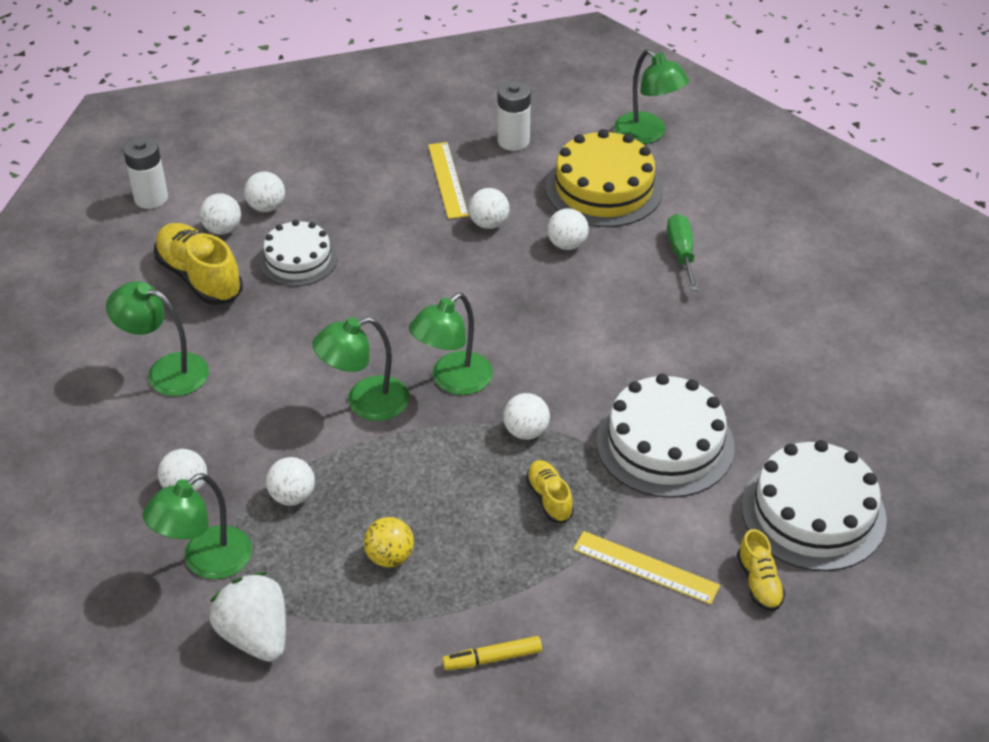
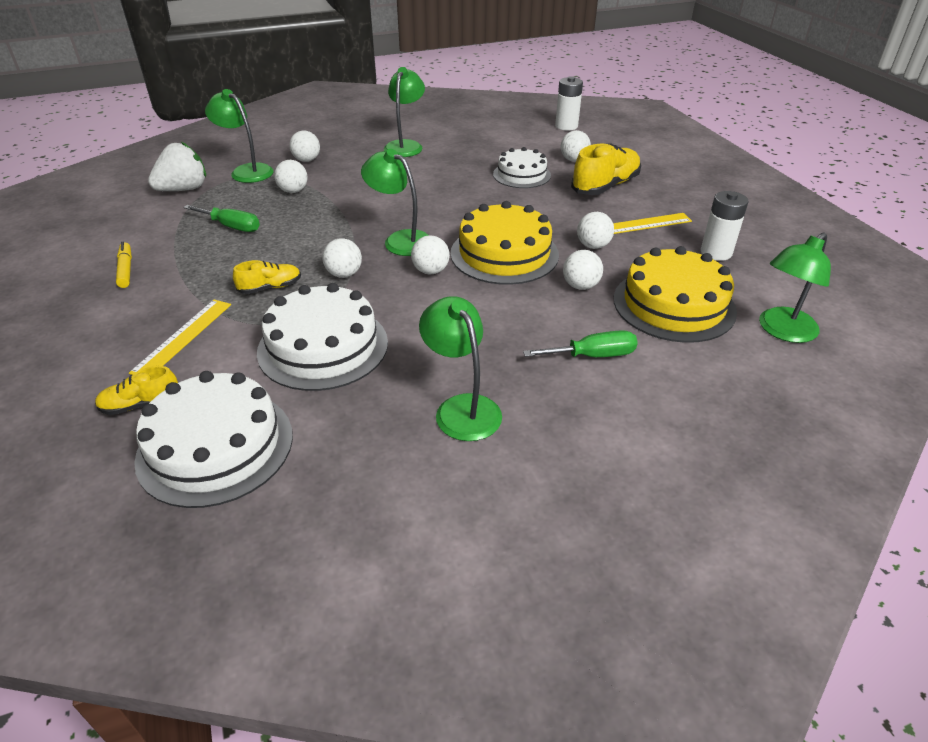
camera: 85 degrees right, 5 degrees down
yellow shoe [154,223,243,305] -> yellow shoe moved to [571,143,641,195]
white ball [199,193,241,235] -> white ball moved to [411,235,450,274]
green lamp [312,317,409,421] -> green lamp moved to [419,296,502,441]
yellow ball [364,517,414,567] -> green screwdriver [183,205,260,232]
none -> yellow cake [451,201,559,285]

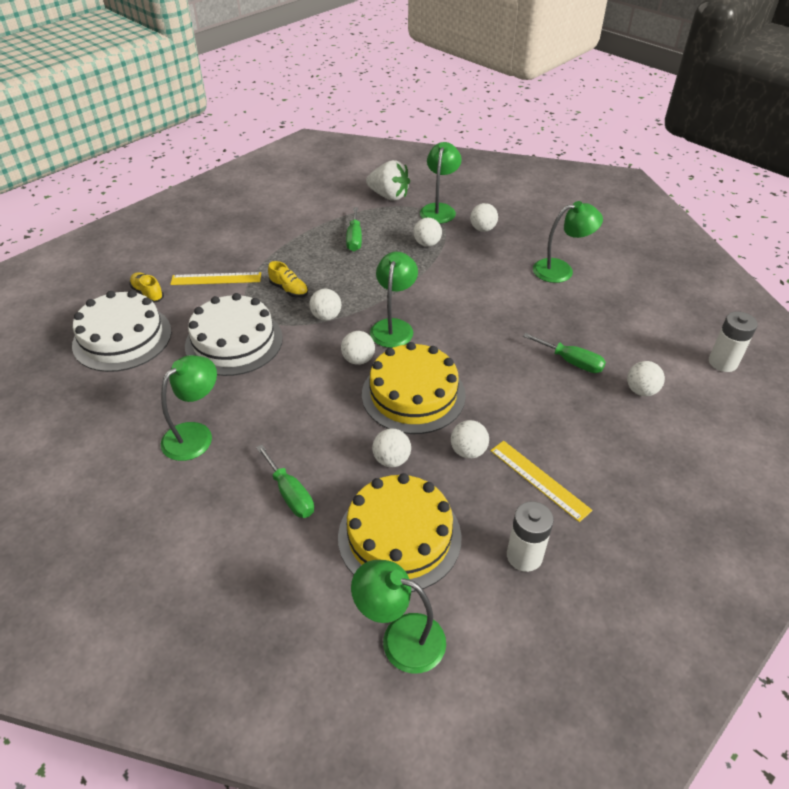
camera: 65 degrees right, 5 degrees up
yellow marker [116,242,132,288] -> none
white cake [493,147,551,188] -> green screwdriver [523,333,606,373]
yellow shoe [571,143,641,195] -> none

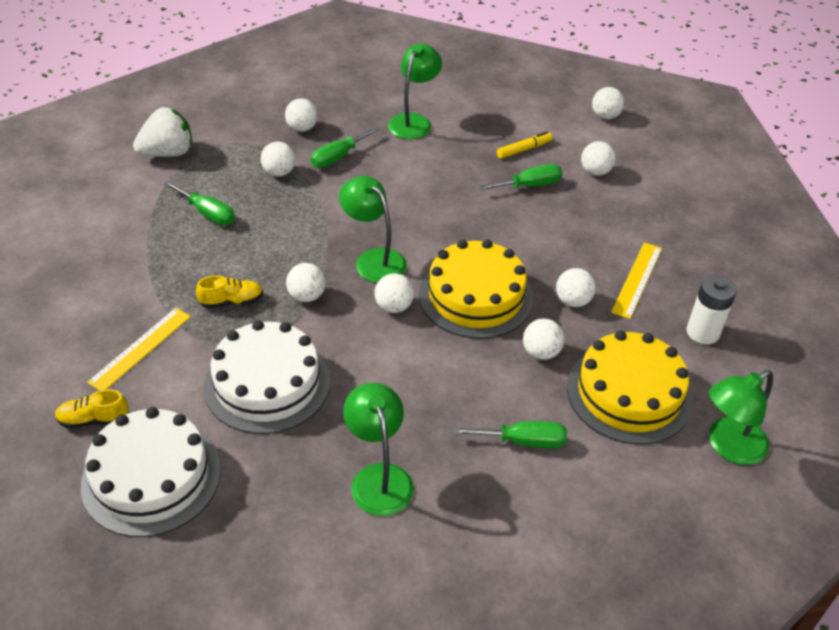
camera: 55 degrees left, 0 degrees up
green lamp [420,142,462,224] -> none
yellow ruler [491,441,593,522] -> yellow ruler turned 60 degrees counterclockwise [611,242,662,319]
white battery [709,311,758,372] -> white ball [592,87,624,119]
none -> green screwdriver [311,127,380,168]
none -> yellow marker [497,131,553,159]

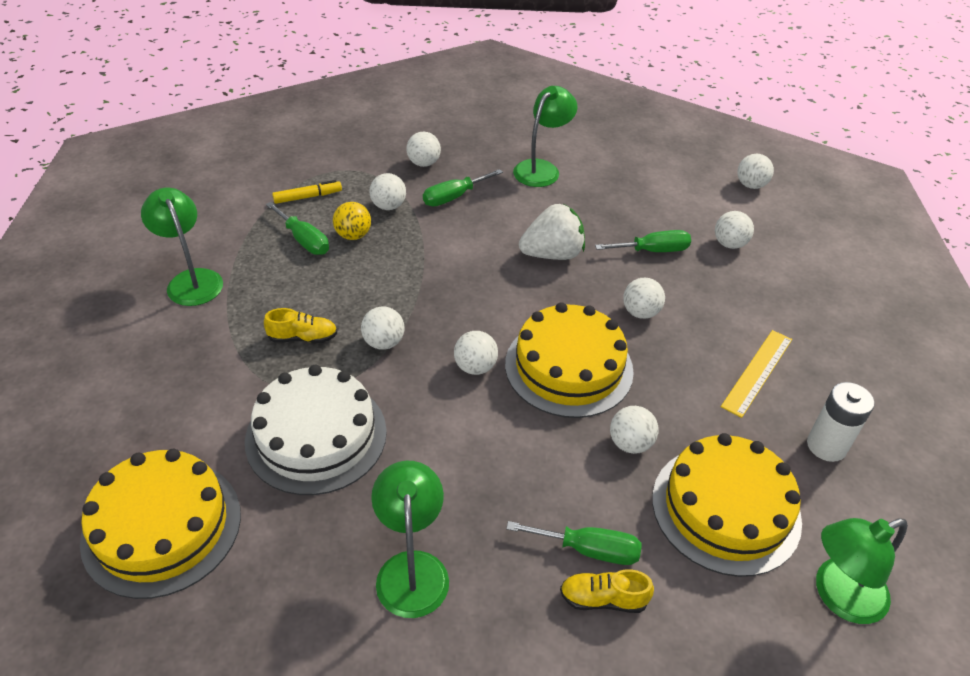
camera: 10 degrees right, 0 degrees up
yellow shoe [55,390,130,428] -> yellow shoe moved to [560,569,654,613]
white cake [81,407,221,537] -> yellow cake [80,449,241,599]
yellow ruler [87,308,191,391] -> none
white strawberry [133,107,192,157] -> white strawberry moved to [519,204,585,260]
green lamp [339,176,407,283] -> green lamp moved to [141,188,223,306]
yellow marker [497,131,553,159] -> yellow marker moved to [272,180,342,204]
white ball [556,268,596,307] -> white ball moved to [623,278,665,319]
none -> yellow ball [333,202,371,240]

